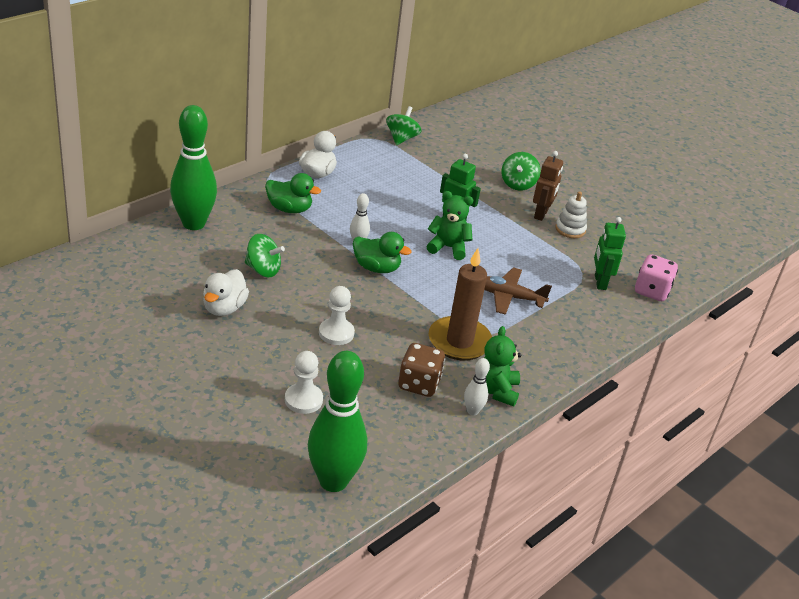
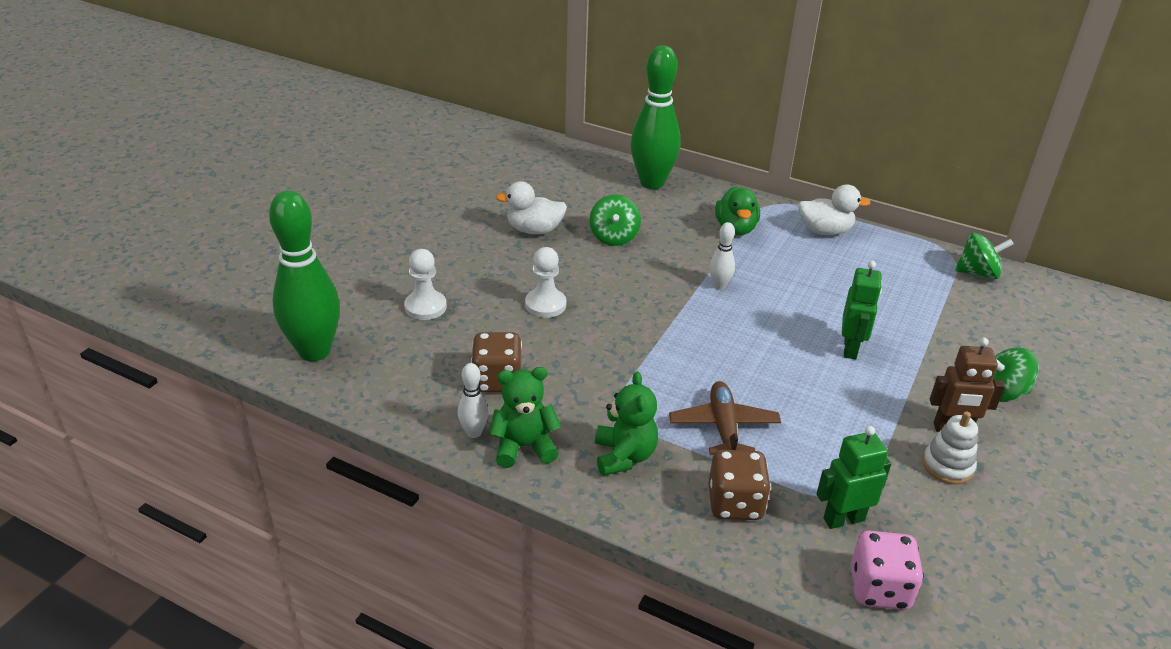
camera: 75 degrees right, 0 degrees up
green duck [353,232,412,273] -> none
green teddy bear [427,191,473,260] -> green teddy bear moved to [595,371,658,476]
brown candle [429,248,492,361] -> none
none -> brown dice [709,450,771,520]

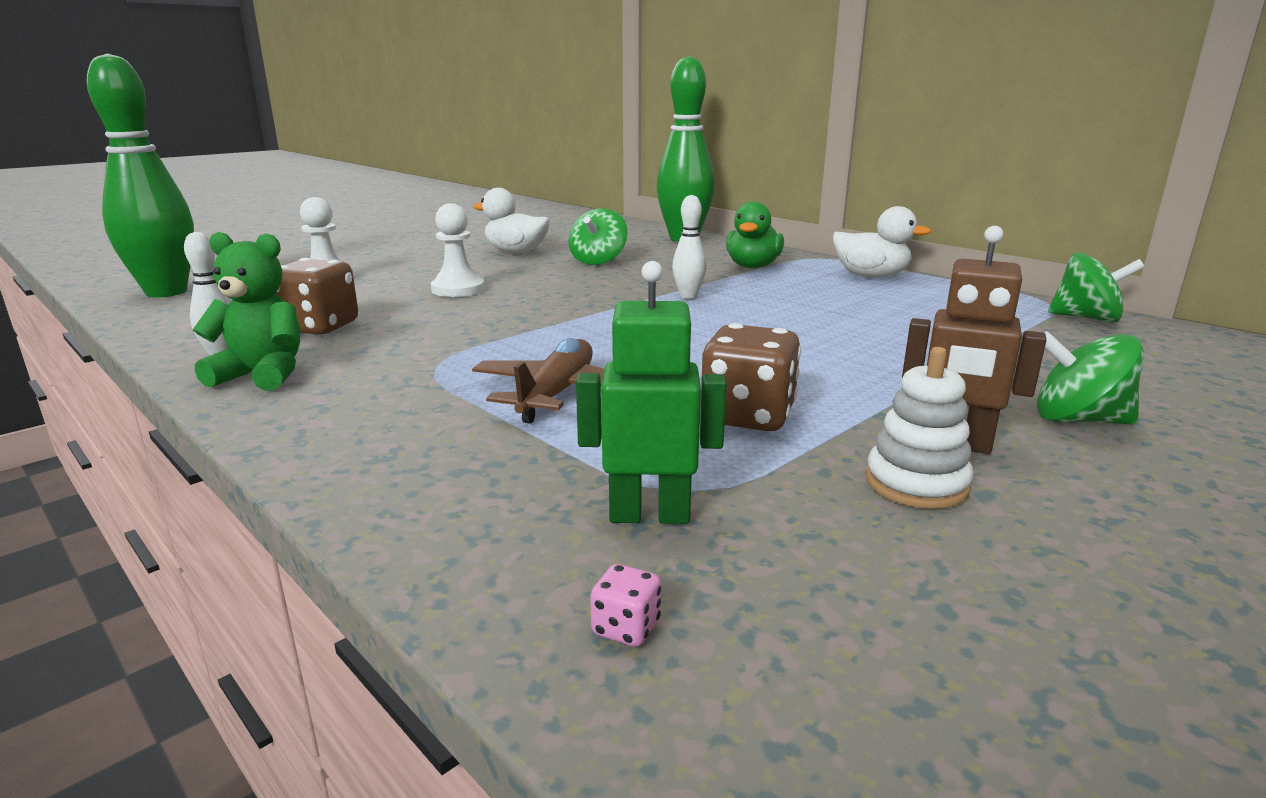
camera: 20 degrees right, 15 degrees down
green teddy bear [595,371,658,476] -> none
brown dice [709,450,771,520] -> brown dice moved to [701,323,801,431]
green robot [842,261,882,359] -> none
pink dice [851,530,924,610] -> pink dice [590,564,661,647], size x0.42

